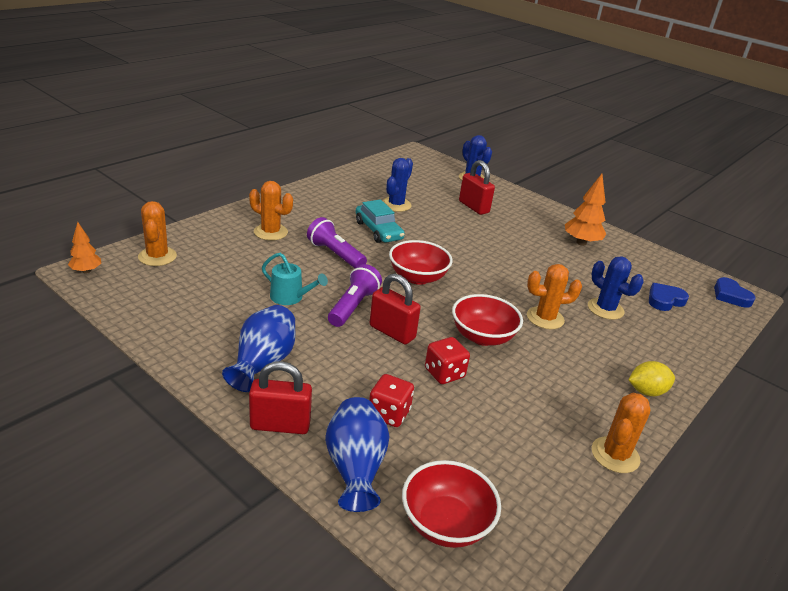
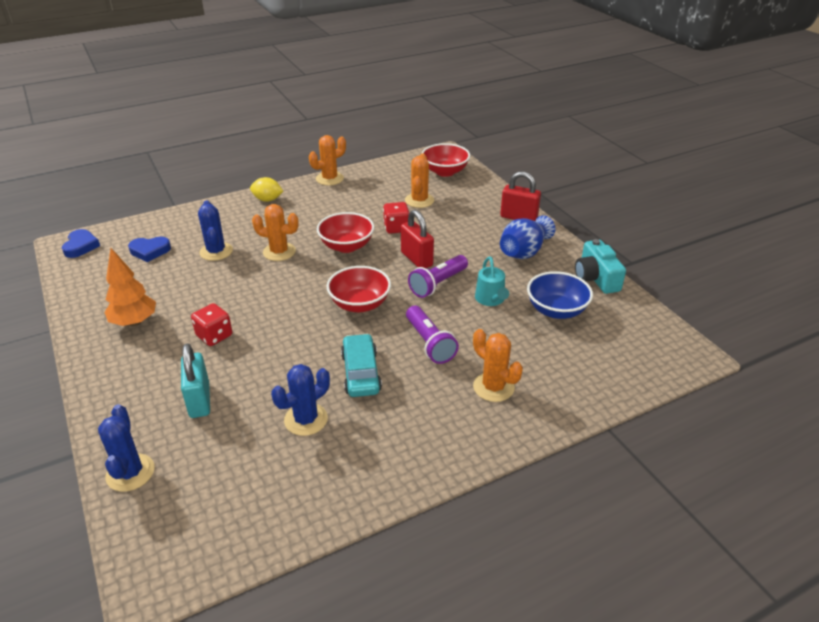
camera: 155 degrees left, 5 degrees up
orange tree [68,222,101,274] -> none
orange cactus [138,201,177,266] -> orange cactus moved to [405,153,434,208]
turquoise watering can [262,253,328,305] -> turquoise watering can turned 150 degrees counterclockwise [475,256,509,306]
blue vase [325,397,390,512] -> none
red dice [369,374,414,427] -> red dice moved to [191,303,232,346]
red padlock [459,160,495,215] -> turquoise padlock [181,343,210,418]
none -> blue bowl [527,271,593,319]
none -> turquoise camera [575,239,626,294]

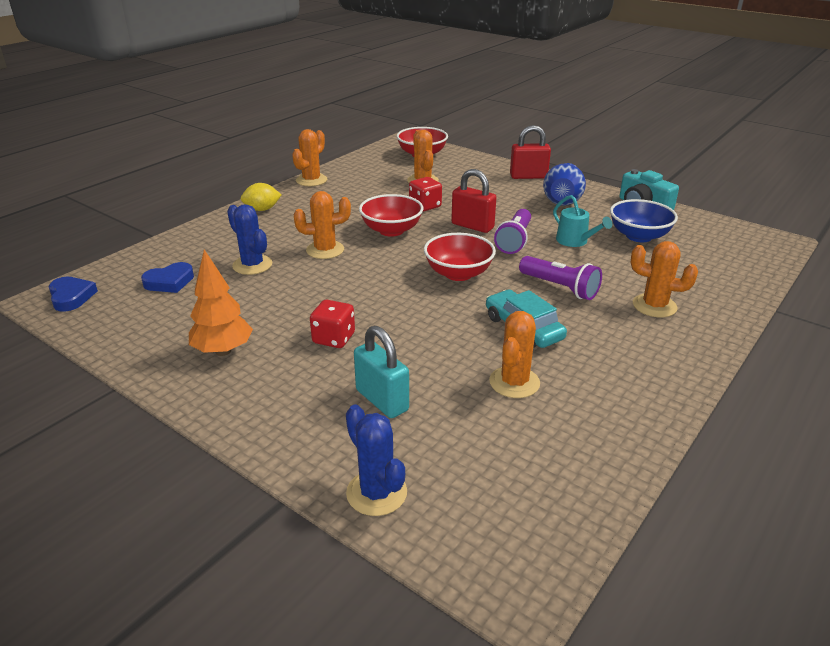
camera: 25 degrees left, 5 degrees down
blue cactus [271,364,330,436] -> orange cactus [489,311,540,398]

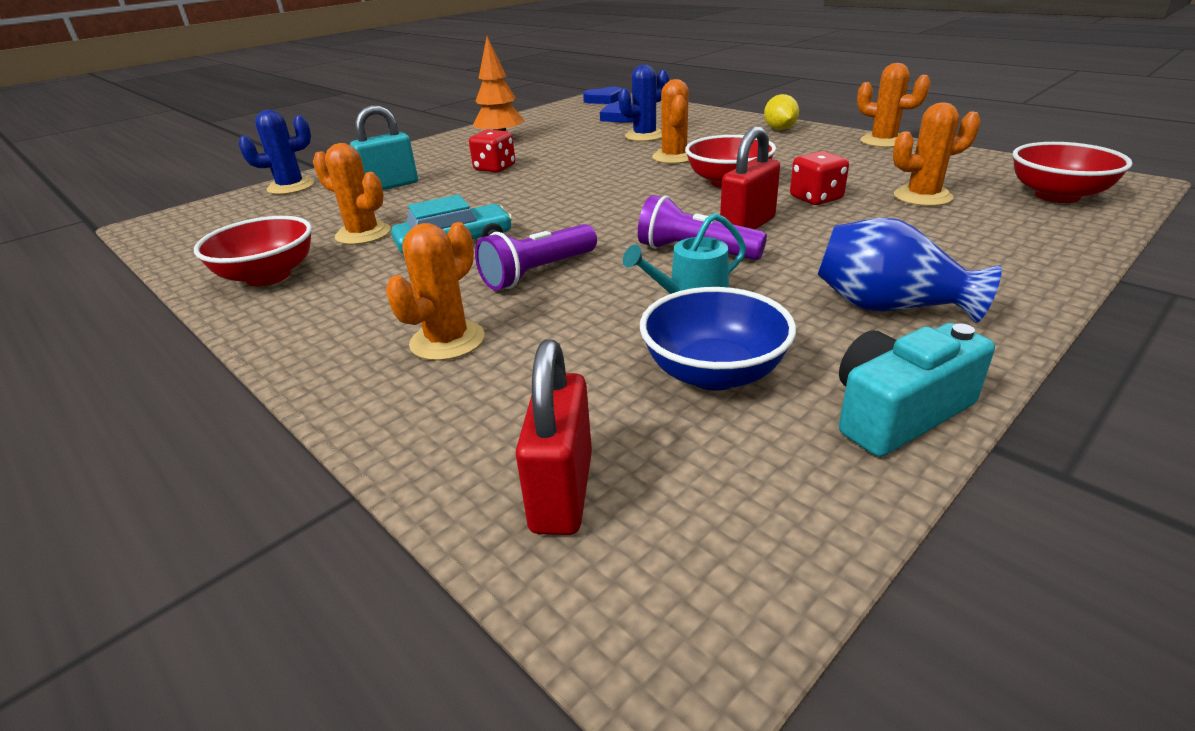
camera: 100 degrees right, 0 degrees up
red bowl [424,233,496,281] -> red bowl moved to [194,216,312,286]
red padlock [510,125,551,179] -> red padlock moved to [515,340,592,535]

